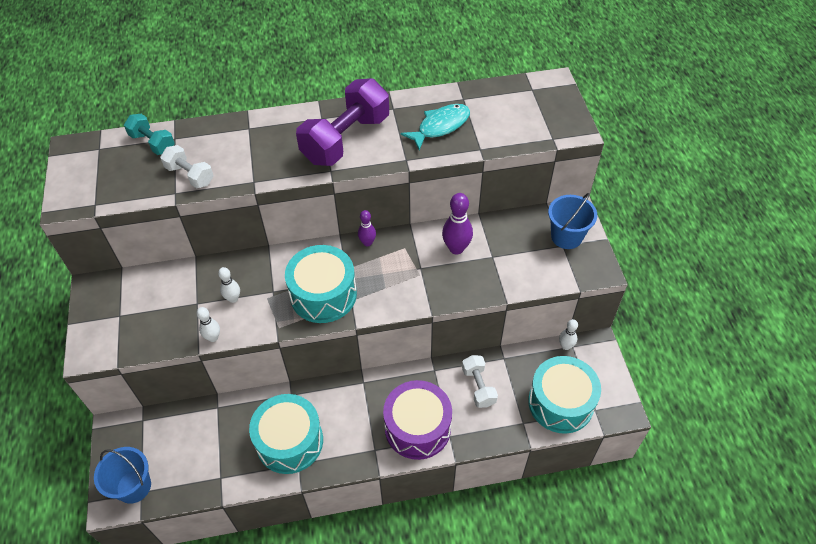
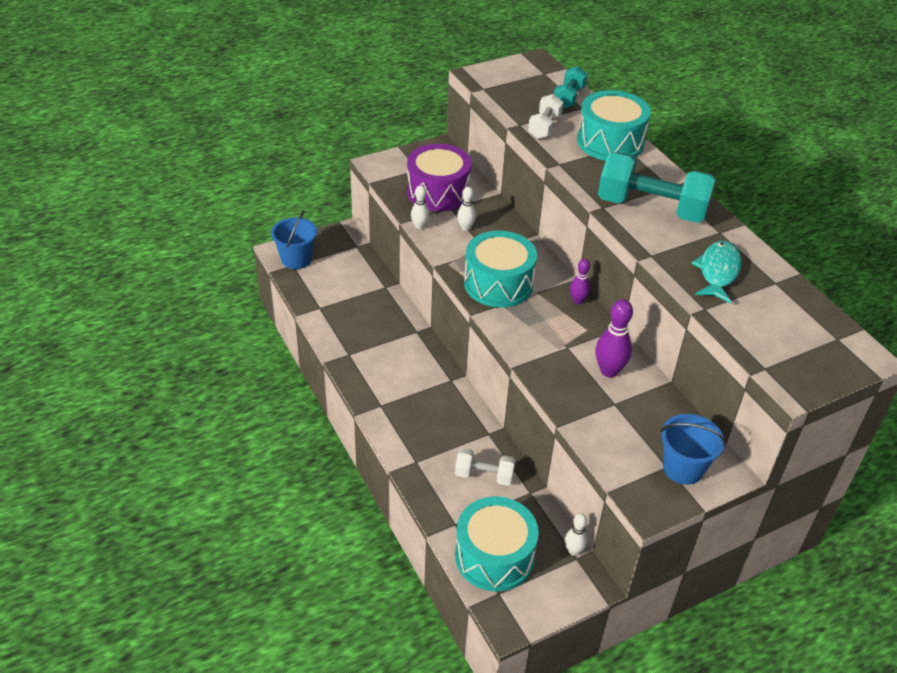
camera: 70 degrees right, 10 degrees down
turquoise drum [249,394,323,474] -> turquoise drum moved to [577,90,651,161]
purple dumbbell [296,78,389,166] -> turquoise dumbbell [598,152,716,223]
purple drum [383,380,452,460] -> purple drum moved to [407,144,472,212]
turquoise fish [400,104,470,150] -> turquoise fish turned 105 degrees counterclockwise [691,241,742,304]
white dumbbell [462,355,498,408] -> white dumbbell turned 45 degrees clockwise [455,448,515,486]

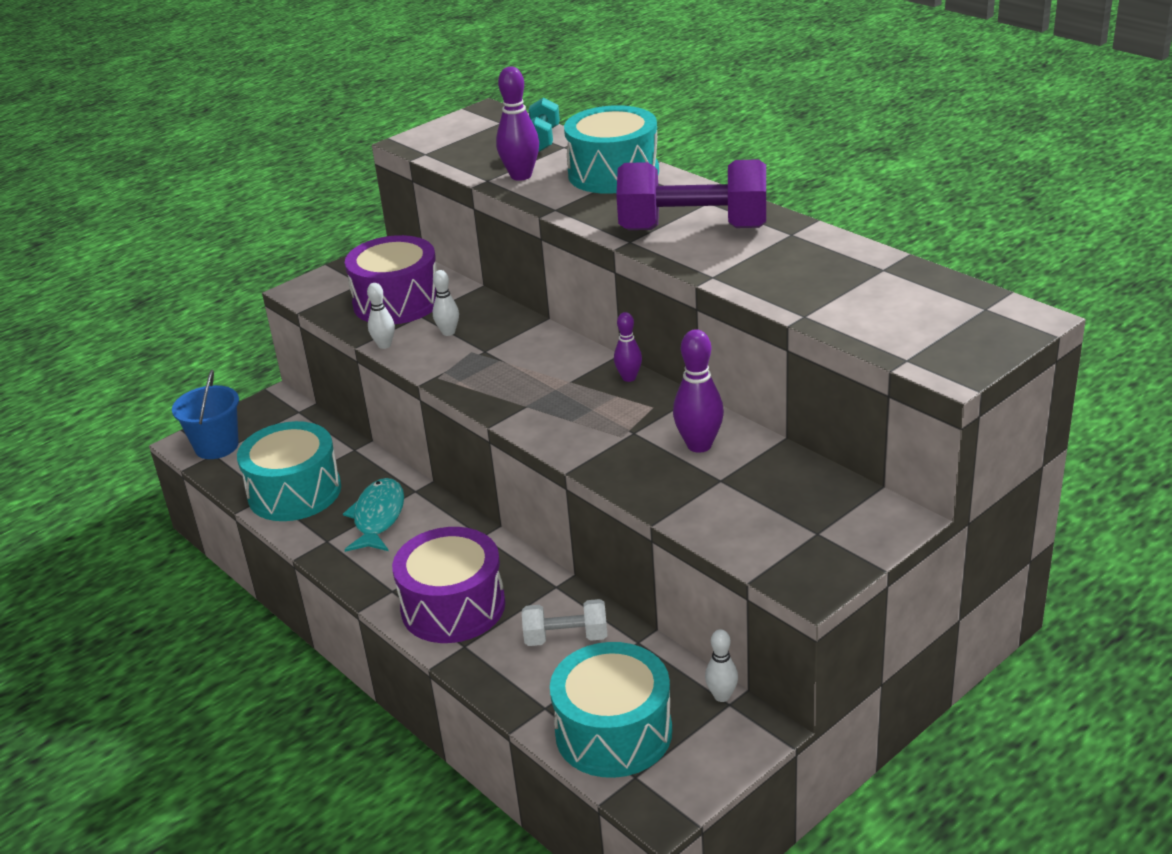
camera: 10 degrees left, 10 degrees down
turquoise drum [464,231,537,308] -> turquoise drum moved to [237,421,341,521]
white dumbbell [528,94,563,139] -> purple bowling pin [496,67,539,181]
turquoise dumbbell [598,152,716,223] -> purple dumbbell [616,159,766,230]
blue bucket [660,414,726,485] -> none
turquoise fish [691,241,742,304] -> turquoise fish moved to [343,478,404,552]
none -> purple drum [392,527,505,643]

